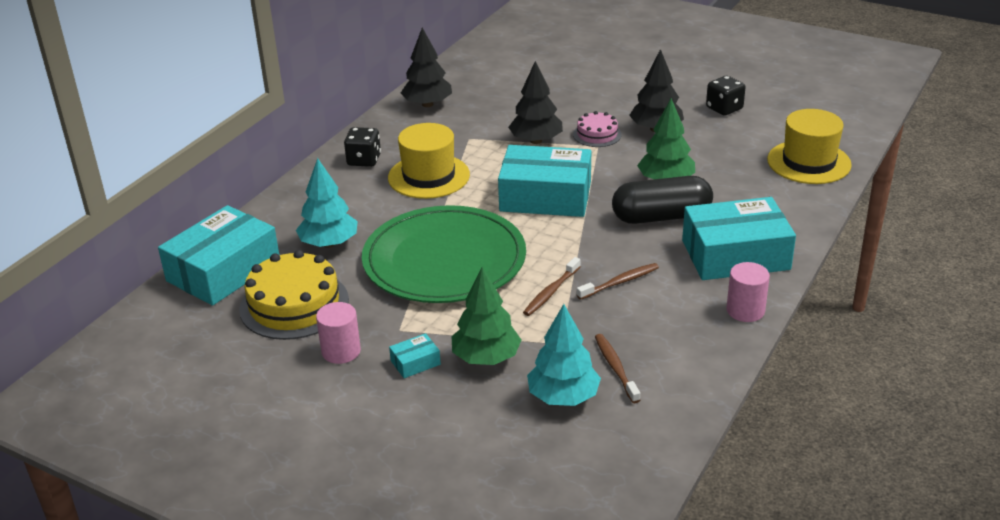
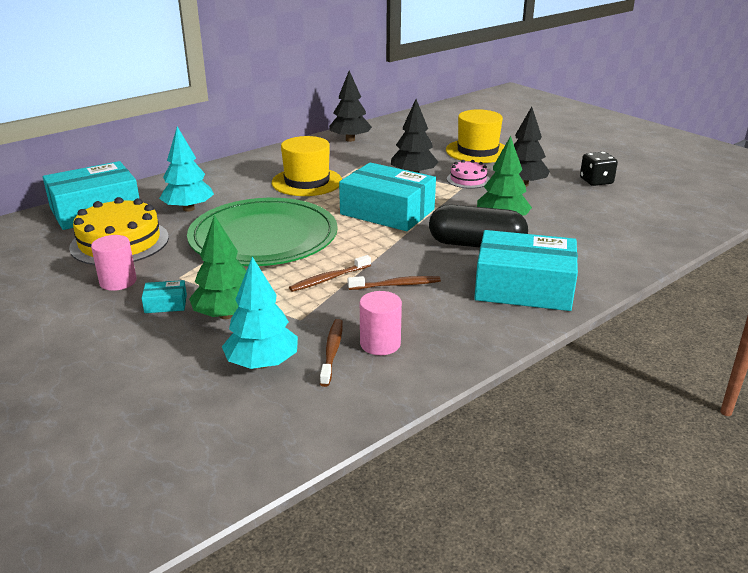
camera: 20 degrees right, 5 degrees down
black dice [344,127,381,167] -> none
pink cylinder [727,262,770,322] -> pink cylinder moved to [360,291,402,355]
yellow hat [767,109,852,184] -> yellow hat moved to [446,109,505,163]

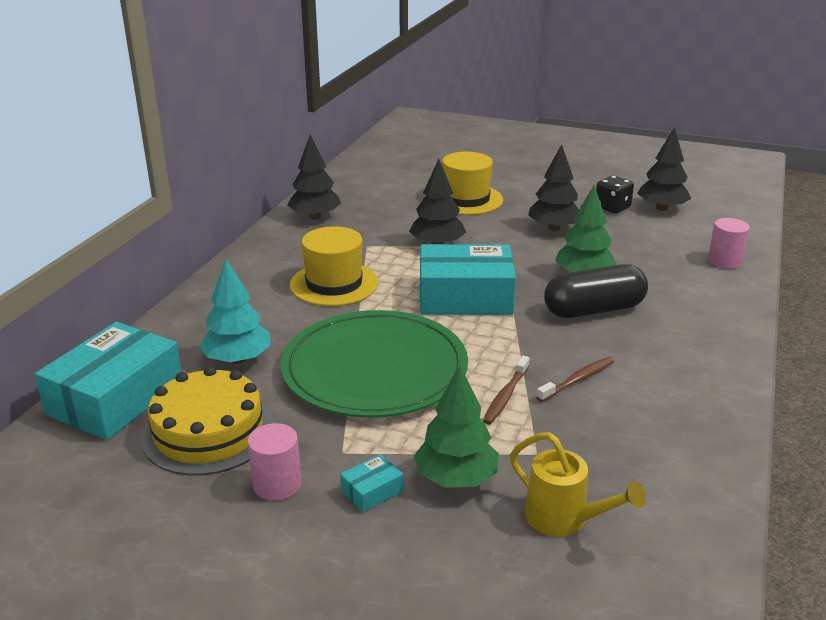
camera: 30 degrees left, 0 degrees up
turquoise tree [222,257,298,369] -> yellow watering can [510,432,646,537]
brown toothbrush [320,319,343,387] -> none
pink cylinder [360,291,402,355] -> pink cylinder moved to [708,218,750,269]
pink cake [447,160,490,189] -> none
turquoise box [474,230,578,311] -> none
none -> black tree [637,127,692,211]

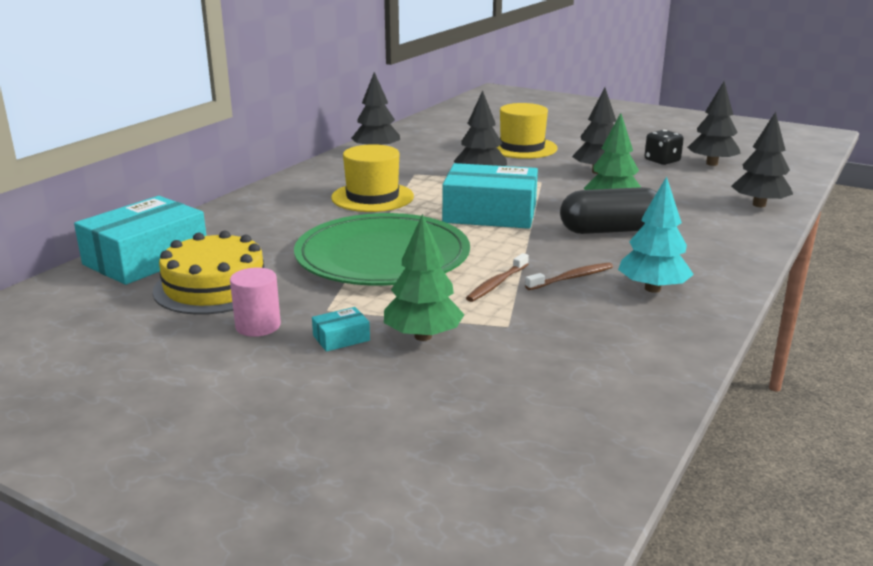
camera: 10 degrees right, 5 degrees down
turquoise tree [199,259,271,364] -> turquoise tree moved to [618,177,694,293]
yellow watering can [510,432,646,537] -> none
pink cylinder [708,218,750,269] -> black tree [731,112,793,207]

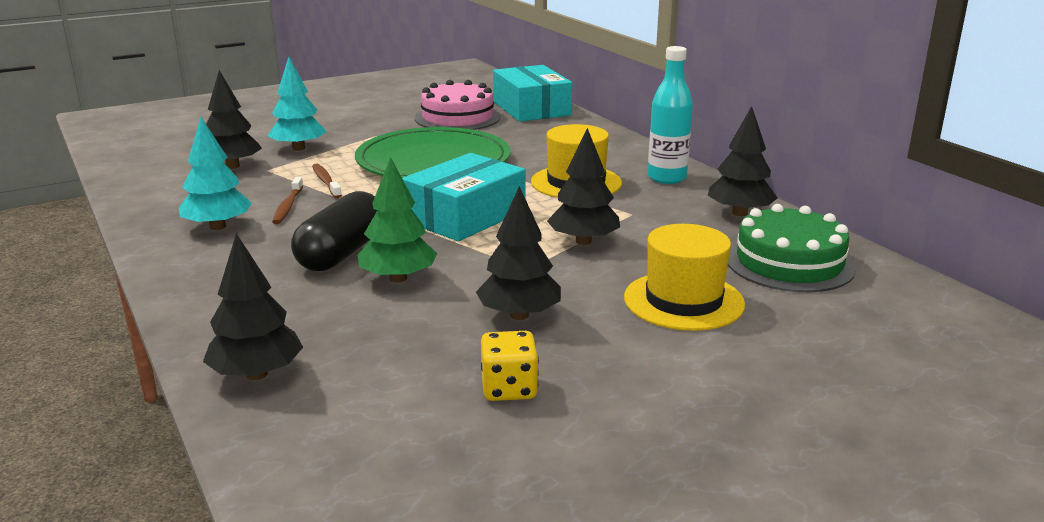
camera: 120 degrees right, 0 degrees up
yellow cake [153,231,265,315] -> pink cake [415,80,501,130]
pink cylinder [230,267,281,337] -> none
turquoise box [312,307,370,352] -> none
green tree [384,214,465,341] -> turquoise tree [268,57,326,151]
black dice [645,130,684,165] -> yellow dice [481,331,539,401]
black tree [687,81,741,166] -> black tree moved to [206,70,262,169]
none -> turquoise bottle [648,46,693,184]
none -> green cake [728,204,856,292]

